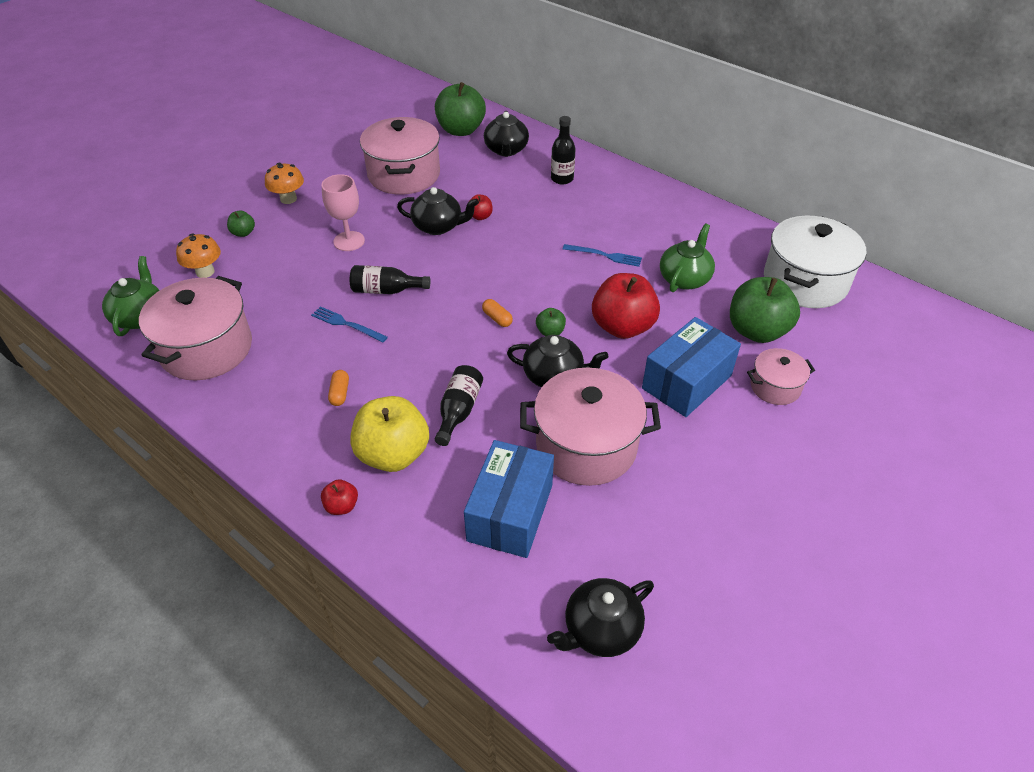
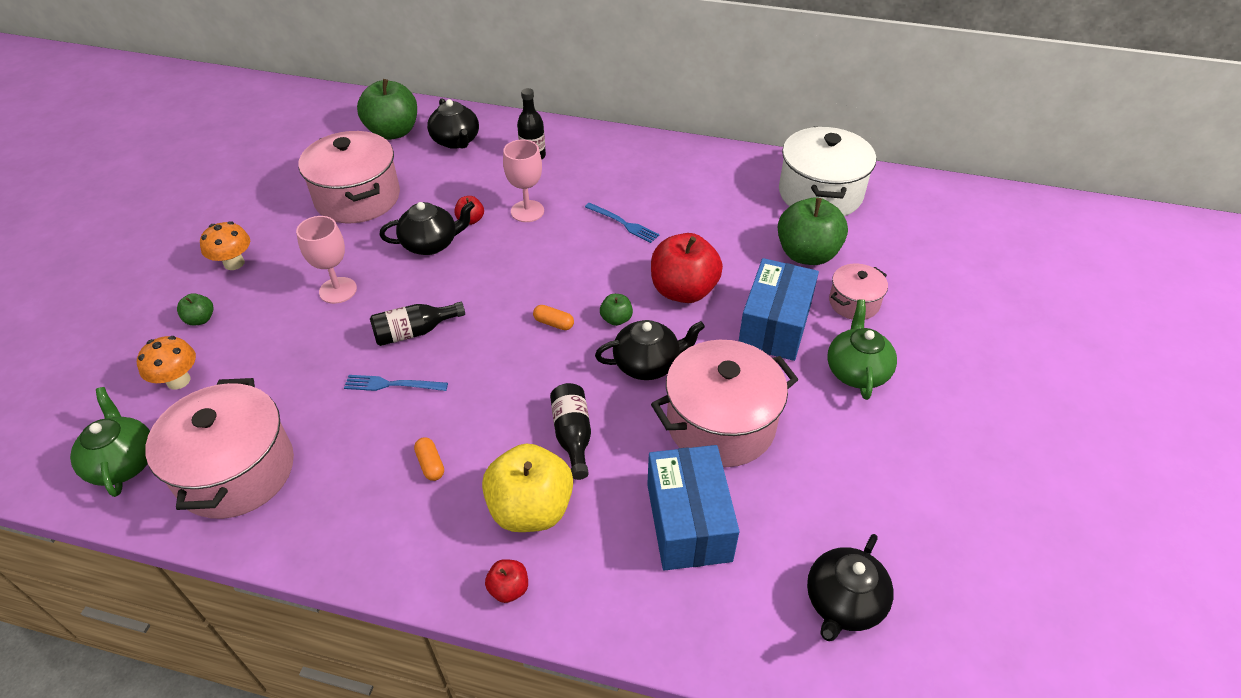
camera: 25 degrees left, 0 degrees up
blue fork [563,244,642,267] -> blue fork turned 45 degrees clockwise [585,203,660,243]
green teapot [660,224,715,292] -> green teapot moved to [827,299,897,400]
none -> pink goblet [503,140,544,222]

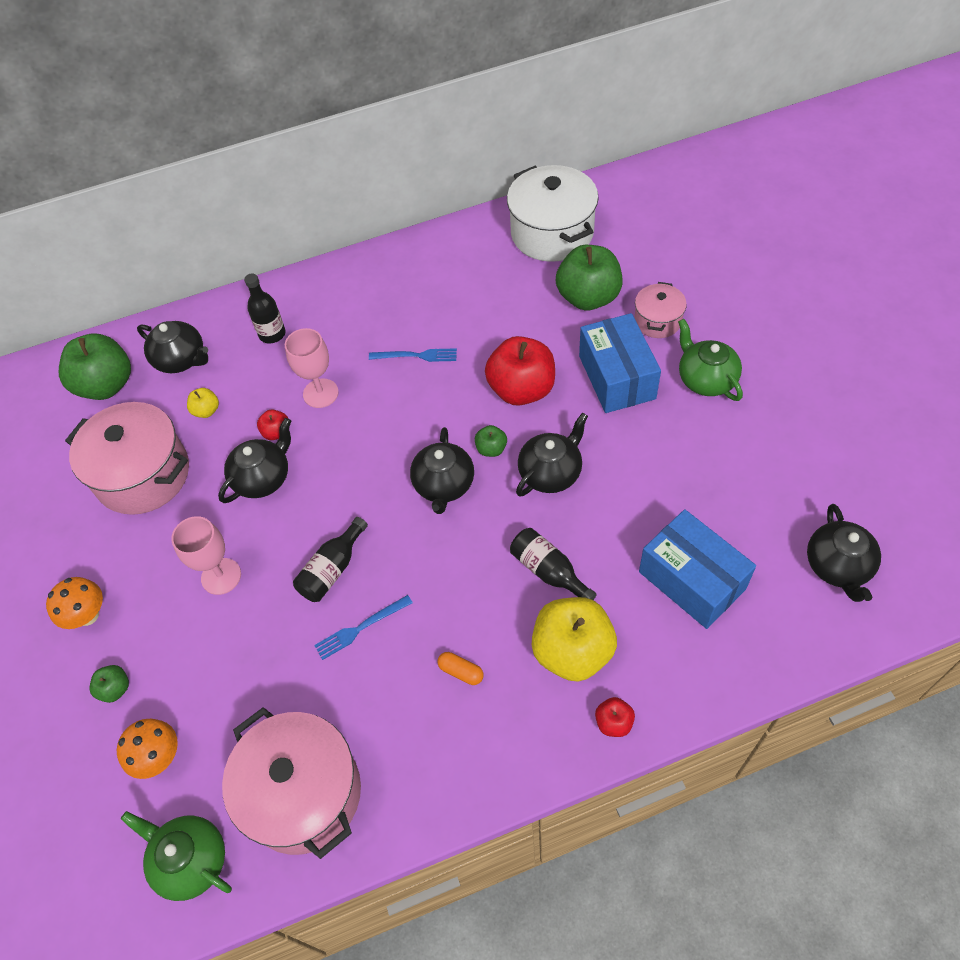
camera: 30 degrees left, 10 degrees up
orange capsule [533,305,574,330] -> black teapot [410,427,474,514]
pink pot [651,340,799,467] -> none
none -> yellow apple [187,388,219,418]

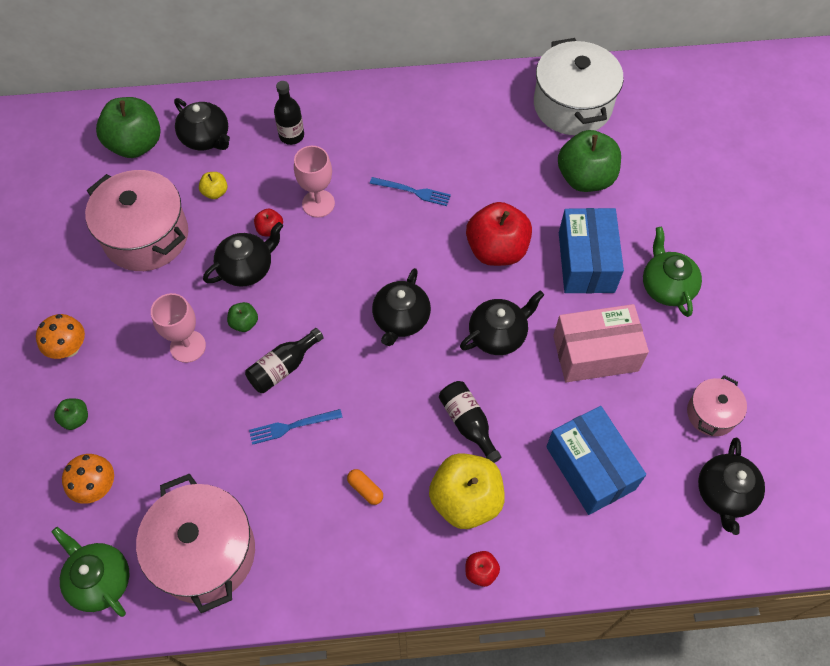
camera: 10 degrees right, 5 degrees up
green apple [475,425,507,457] -> green apple moved to [227,302,258,332]
pink pot [634,282,687,338] -> pink pot moved to [687,375,747,436]
none -> pink box [553,304,649,382]

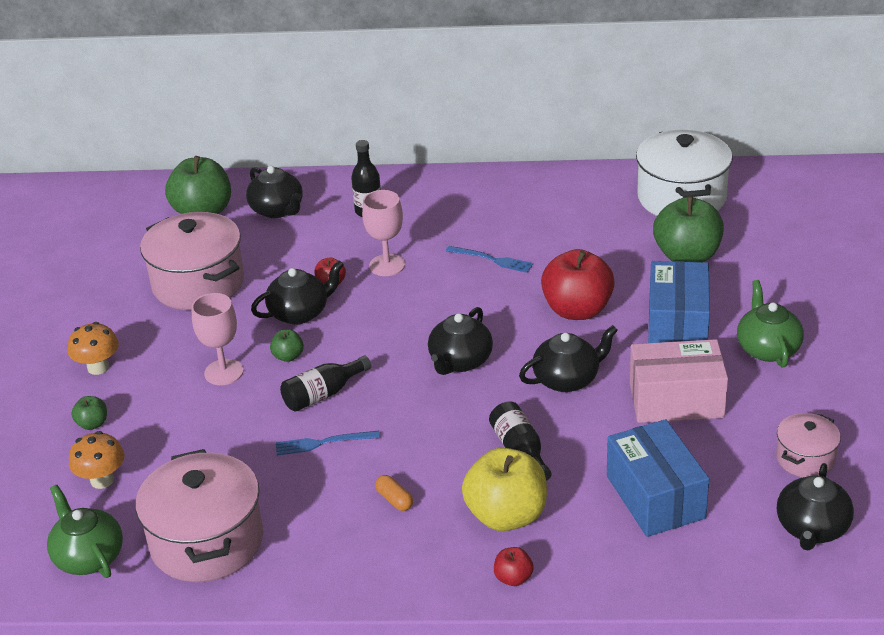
camera: 10 degrees right, 25 degrees down
yellow apple [199,172,228,199] -> none

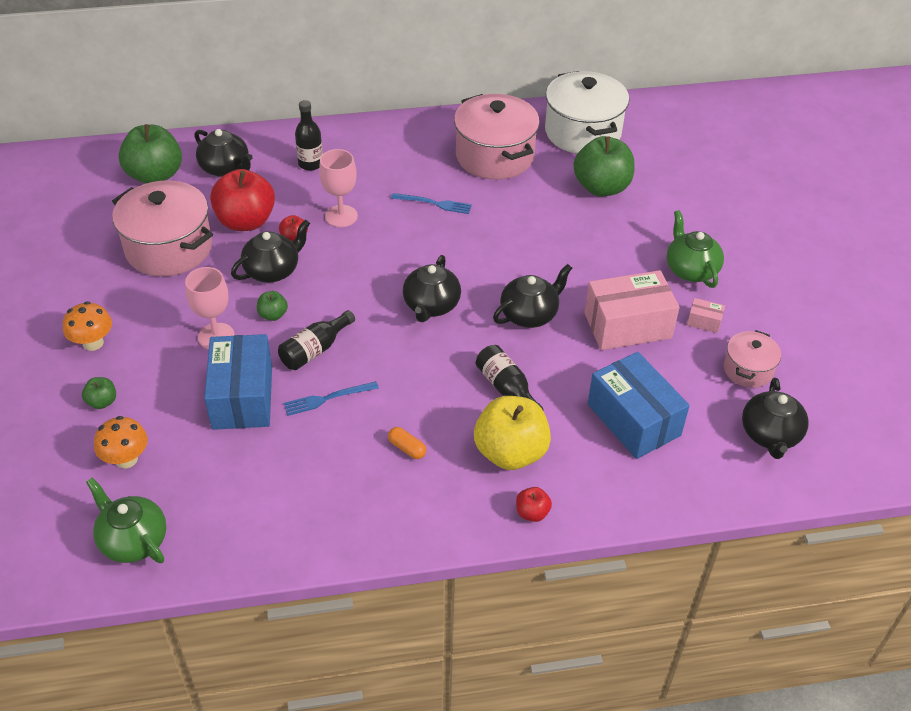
camera: 15 degrees left, 10 degrees up
pink pot [135,449,263,582] -> pink pot moved to [454,94,540,180]
red apple [541,249,615,320] -> red apple moved to [210,169,275,231]
blue box [648,261,710,343] -> blue box moved to [204,334,272,430]
none -> pink box [687,298,725,333]

